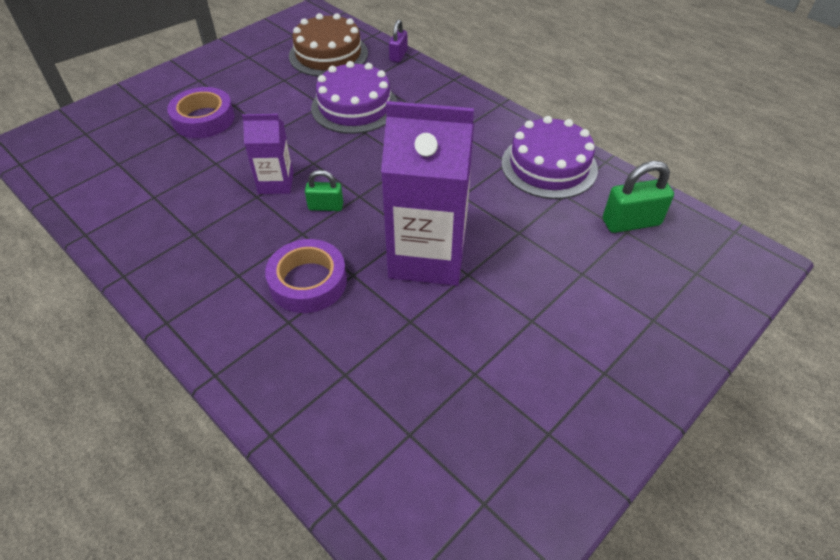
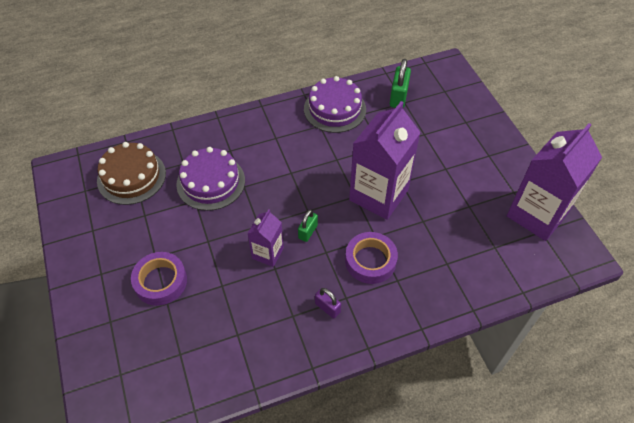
camera: 65 degrees left, 5 degrees up
purple padlock [389,20,408,62] -> purple padlock moved to [315,288,341,319]
none -> purple carton [507,123,602,241]

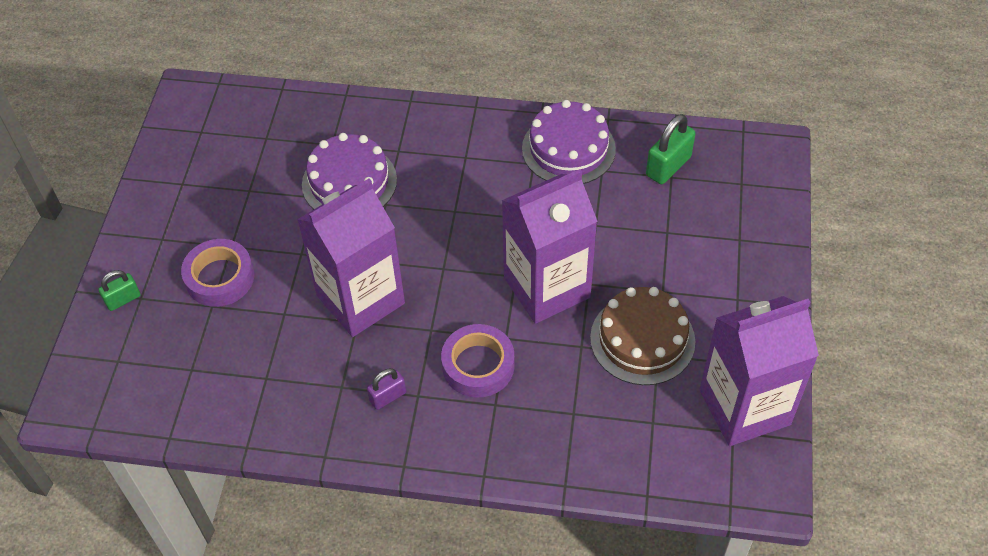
camera: 30 degrees right, 0 degrees up
brown cake [97,142,166,205] -> brown cake moved to [590,287,695,385]
purple carton [247,209,284,267] -> purple carton [297,179,405,337], size x1.95
green padlock [298,210,318,242] -> green padlock moved to [98,270,141,311]
purple padlock [315,288,341,319] -> purple padlock turned 75 degrees clockwise [367,368,406,410]

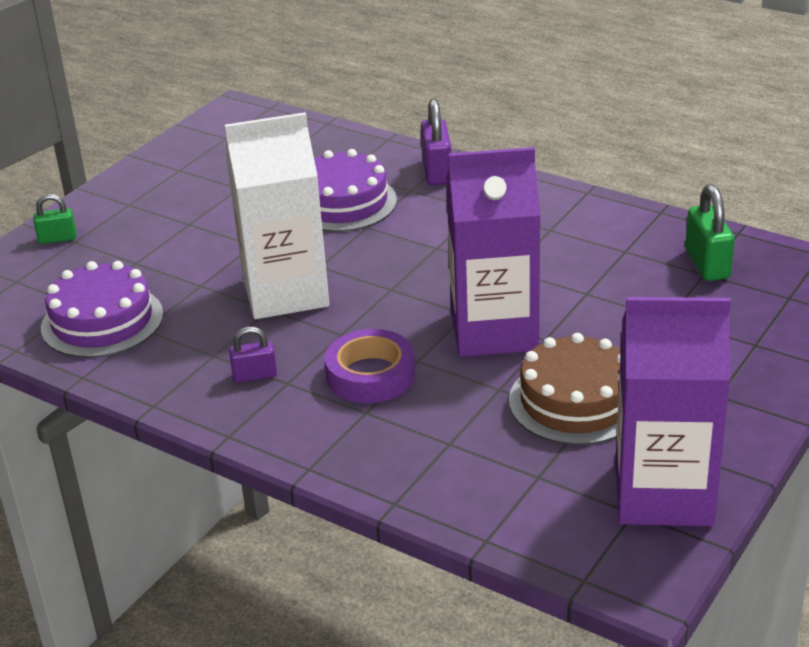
camera: 25 degrees right, 20 degrees down
purple tape [181,239,254,307] -> none
purple carton [297,179,405,337] -> white carton [225,112,329,319]
purple cake [522,100,616,184] -> purple cake moved to [41,261,163,358]
green padlock [646,114,695,184] -> green padlock turned 75 degrees counterclockwise [685,184,735,281]
none -> purple padlock [421,98,451,185]

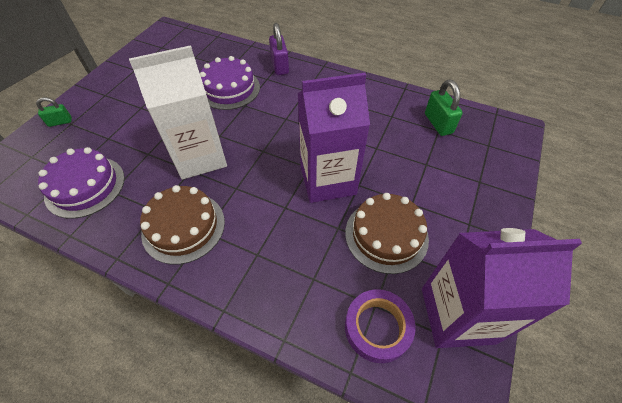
camera: 10 degrees left, 20 degrees up
purple padlock [229,327,277,383] -> brown cake [140,185,225,265]
purple tape [325,329,415,403] -> purple tape moved to [345,289,416,363]

